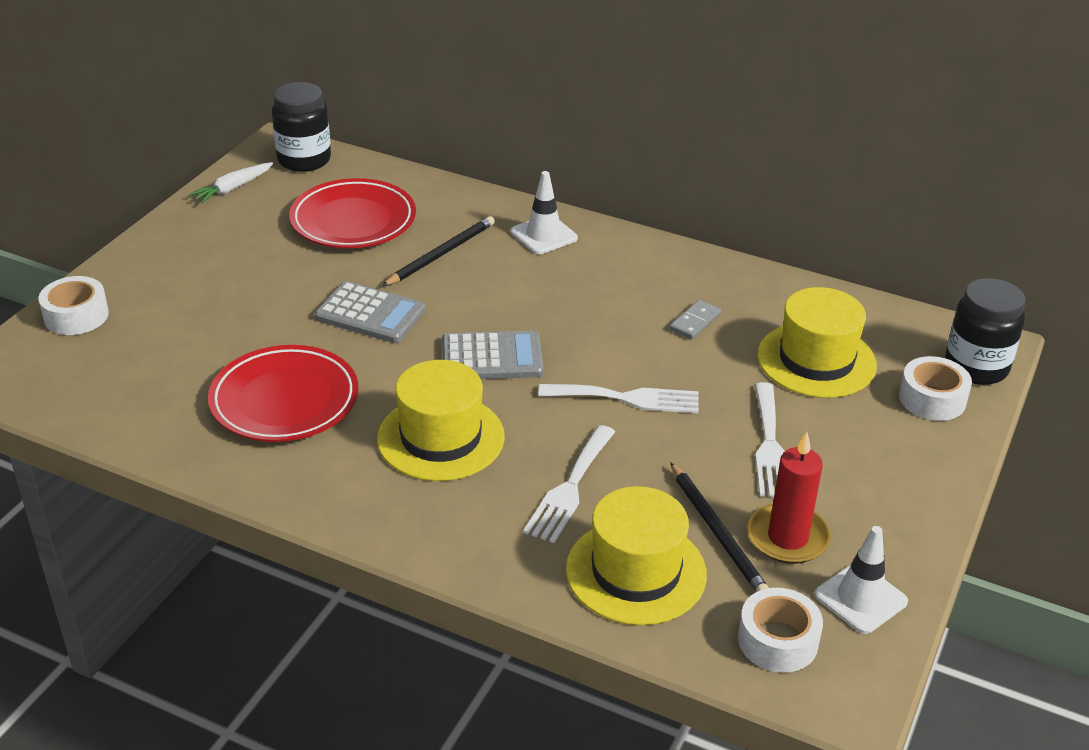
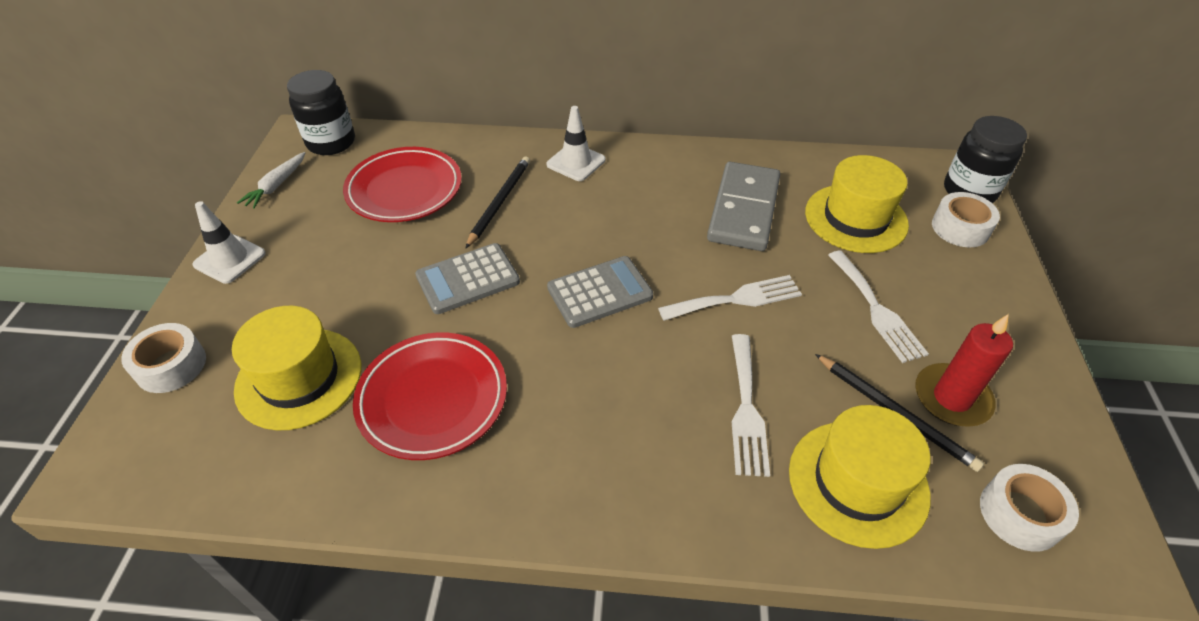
camera: 20 degrees left, 10 degrees up
grey calculator [315,281,426,343] -> grey calculator turned 150 degrees clockwise [415,243,520,314]
yellow hat [377,360,505,481] -> yellow hat moved to [232,306,361,430]
grey domino [670,300,721,340] -> grey domino [707,162,780,251], size x2.37
white traffic cone [815,526,908,634] -> white traffic cone moved to [193,201,266,284]

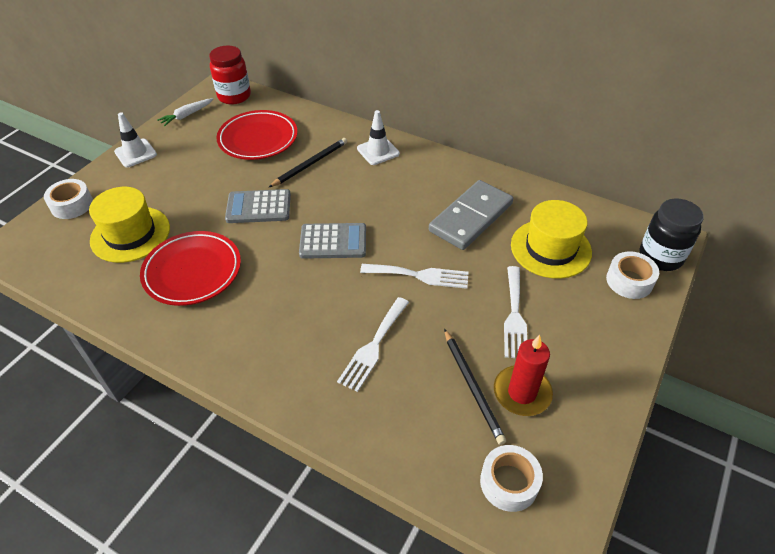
camera: 25 degrees right, 0 degrees up
black jar [287,70,355,155] -> red jar [209,46,251,105]
yellow hat [789,405,931,549] -> none

